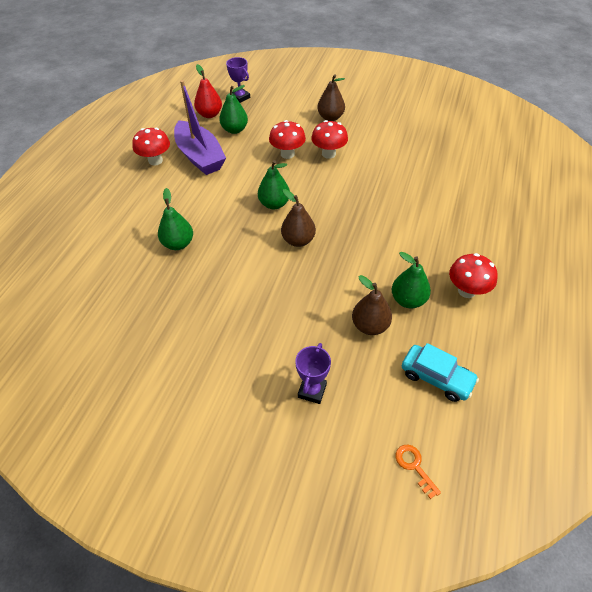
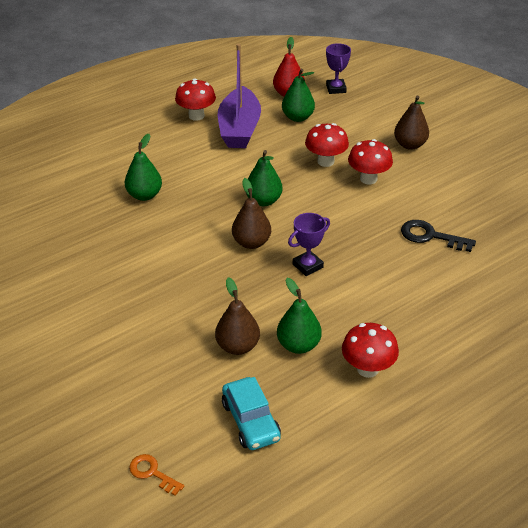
camera: 35 degrees right, 10 degrees down
purple trophy [295,343,331,404] -> purple trophy moved to [288,213,330,276]
orange key [396,445,441,499] -> orange key turned 60 degrees counterclockwise [129,454,184,496]
none -> black key [401,220,476,252]

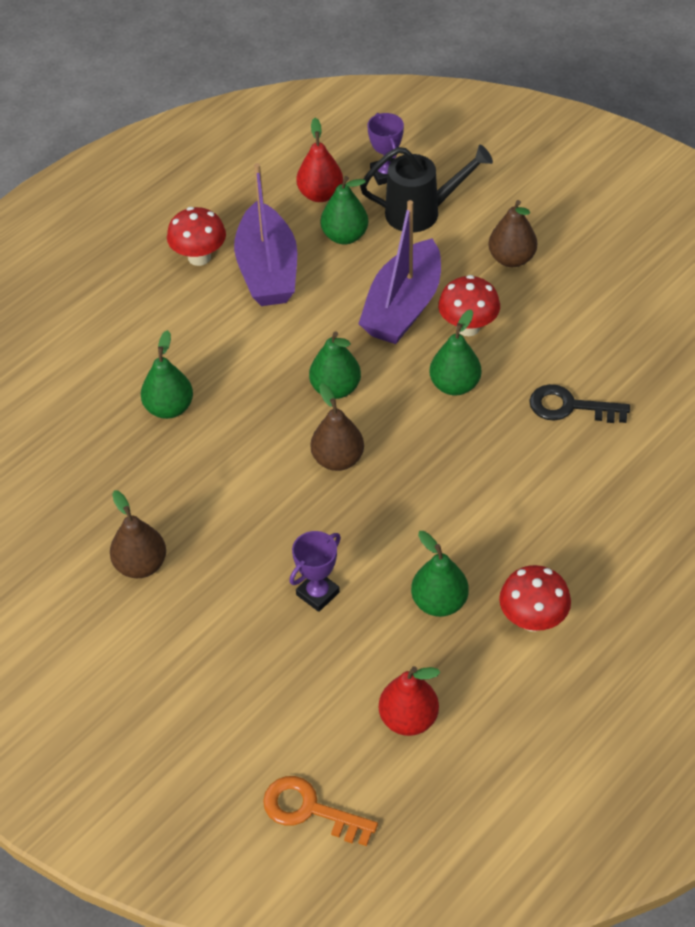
camera: 10 degrees left, 10 degrees up
orange key [129,454,184,496] -> orange key [263,776,378,846], size x1.55
brown pear [215,277,260,355] -> brown pear moved to [110,490,166,578]
turquoise car [222,377,281,450] -> red pear [379,666,440,736]
purple trophy [288,213,330,276] -> purple trophy moved to [289,531,341,612]
red mushroom [305,123,349,167] -> purple boat [358,200,441,344]
none -> black watering can [360,145,493,232]
none -> green pear [430,309,481,395]

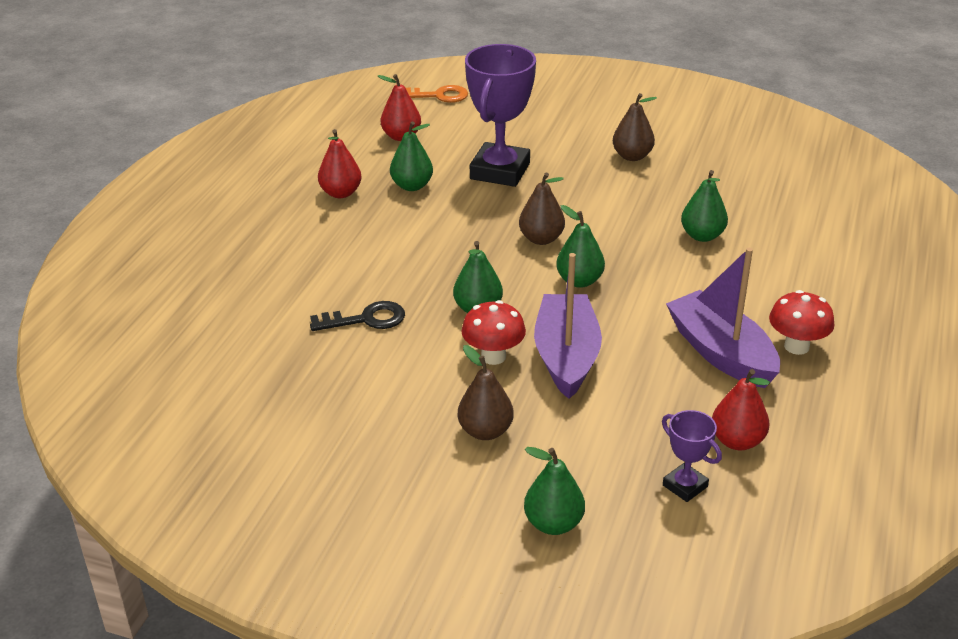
camera: 155 degrees right, 15 degrees down
purple trophy [289,531,341,612] -> purple trophy [465,44,536,187], size x2.07
green pear [321,176,368,244] -> green pear moved to [524,447,585,535]
black watering can [360,145,493,232] -> none
red mushroom [499,565,571,632] -> red pear [318,129,362,198]

